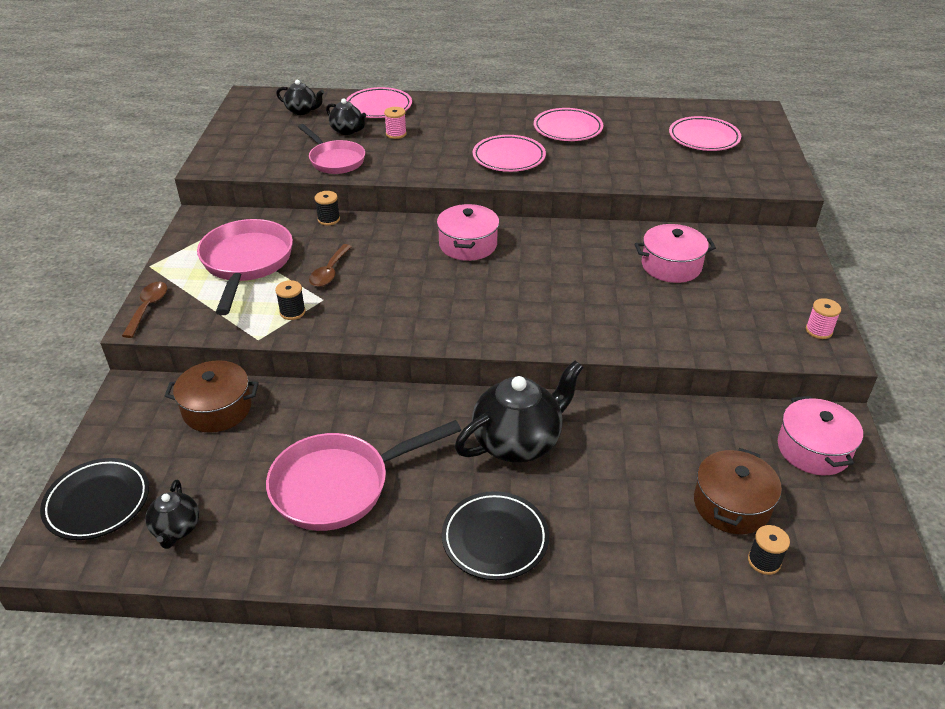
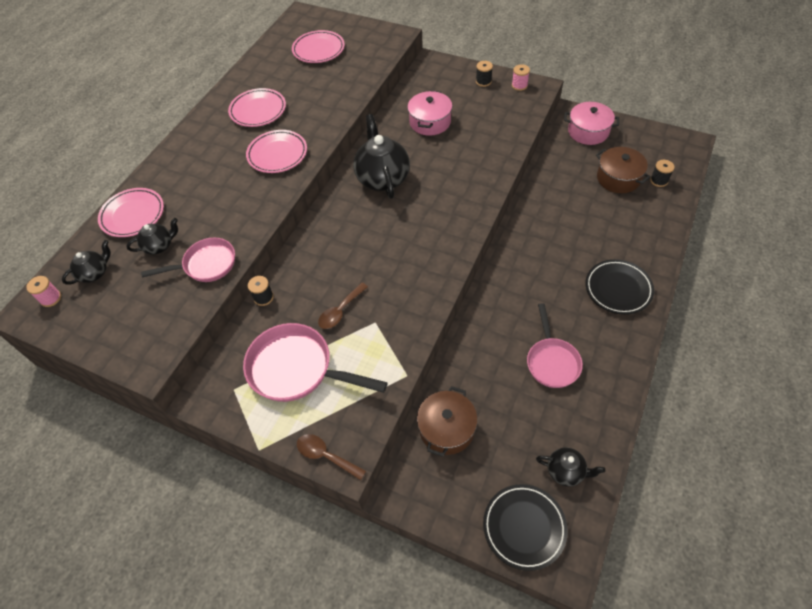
camera: 65 degrees left, 15 degrees up
pink pan [266,420,461,531] -> pink pan [527,303,583,388], size x0.66
black spool [275,280,306,320] -> black spool moved to [476,61,493,87]
brown spoon [309,244,352,287] -> brown spoon turned 90 degrees clockwise [318,283,368,329]
pink spool [384,107,407,139] -> pink spool moved to [26,276,61,307]
pink pot [437,204,499,261] -> none
black teapot [455,360,584,463] -> black teapot moved to [353,114,410,199]

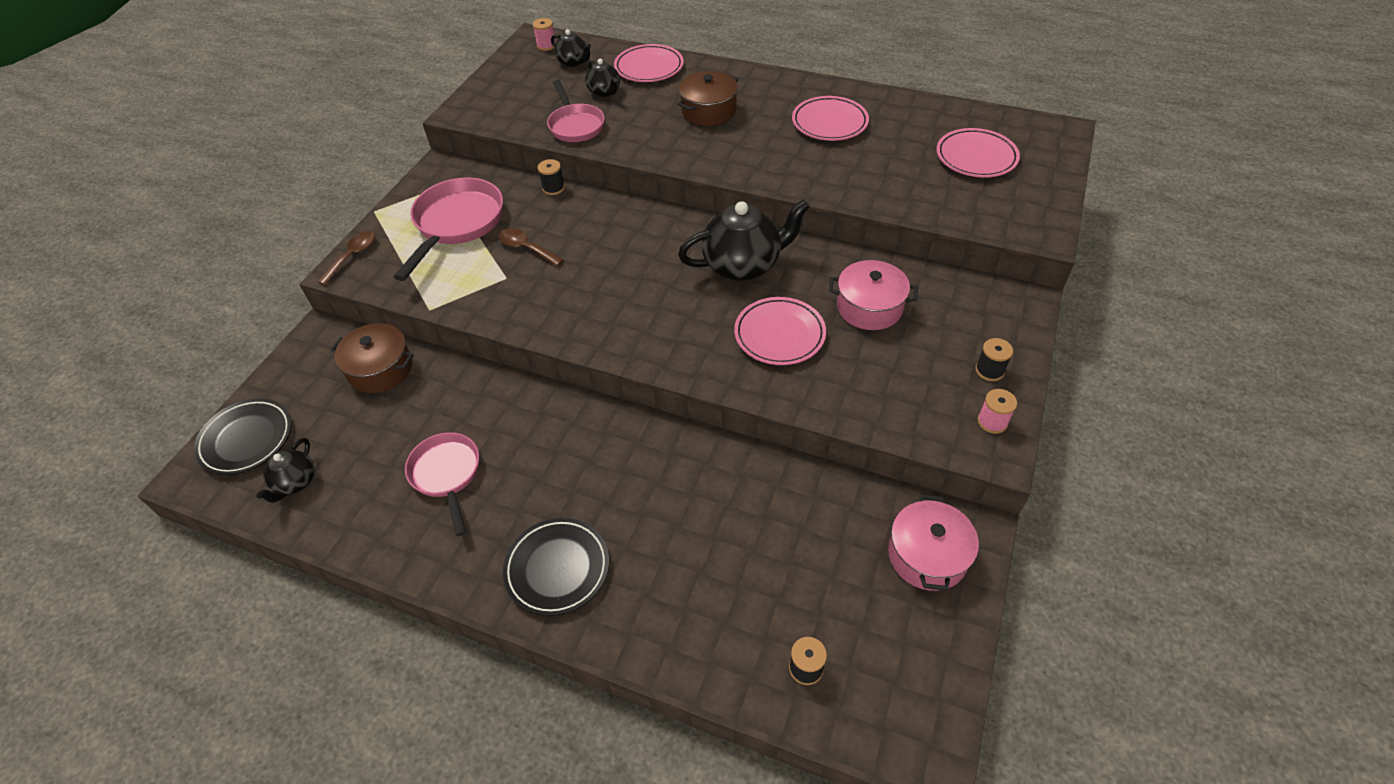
camera: 85 degrees right, 5 degrees down
pink plate [246,130,307,173] -> pink plate moved to [734,297,826,365]
pink pan [527,303,583,388] -> pink pan turned 75 degrees clockwise [405,432,479,536]
brown pot [596,147,651,193] -> brown pot moved to [678,71,738,126]

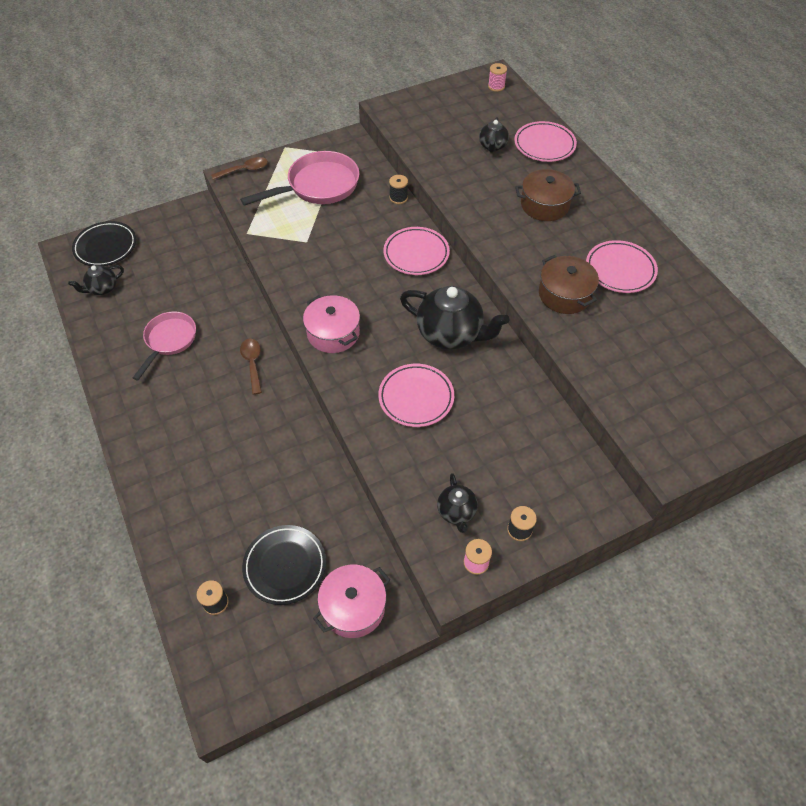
camera: 40 degrees right, 5 degrees up
brown pot [330,323,414,393] -> brown pot moved to [539,255,599,314]
brown spoon [498,228,563,266] -> brown spoon moved to [240,339,262,395]
black plate [503,518,609,616] -> black plate moved to [242,525,326,605]
pink pan [547,80,605,142] -> none
black teapot [551,29,591,67] -> black teapot moved to [437,473,478,533]
pink pot [829,260,918,330] -> pink pot moved to [303,295,360,353]
pink plate [936,128,1020,178] -> pink plate moved to [383,227,450,275]

